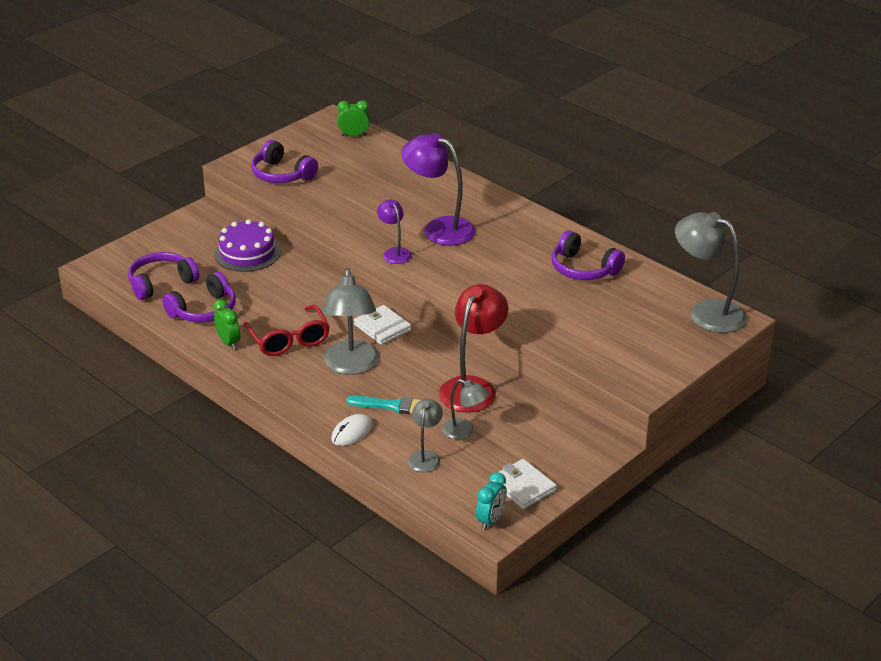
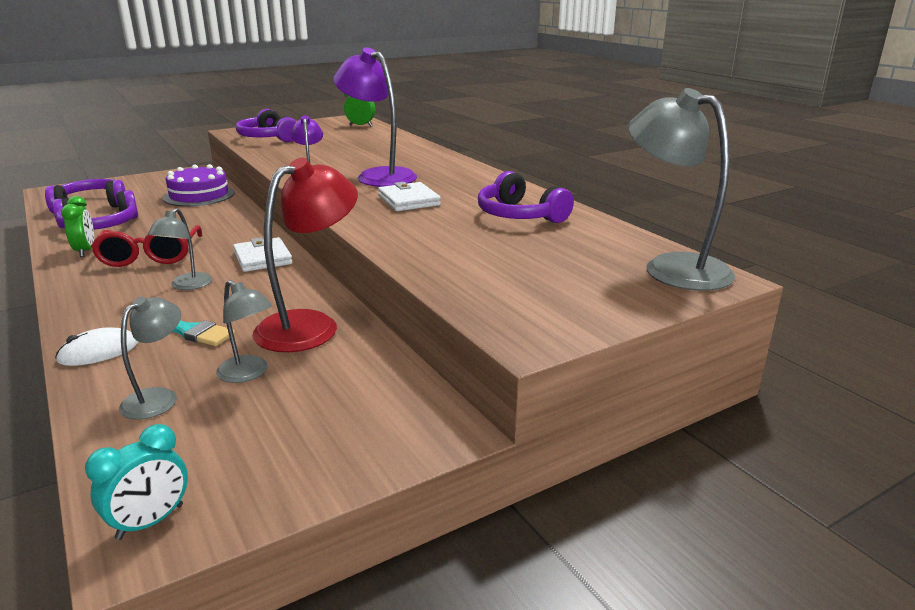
camera: 15 degrees right, 10 degrees down
grey lamp [322,268,379,375] -> grey lamp [148,208,212,290], size x0.54
white wallet [490,459,557,509] -> white wallet moved to [378,182,441,211]

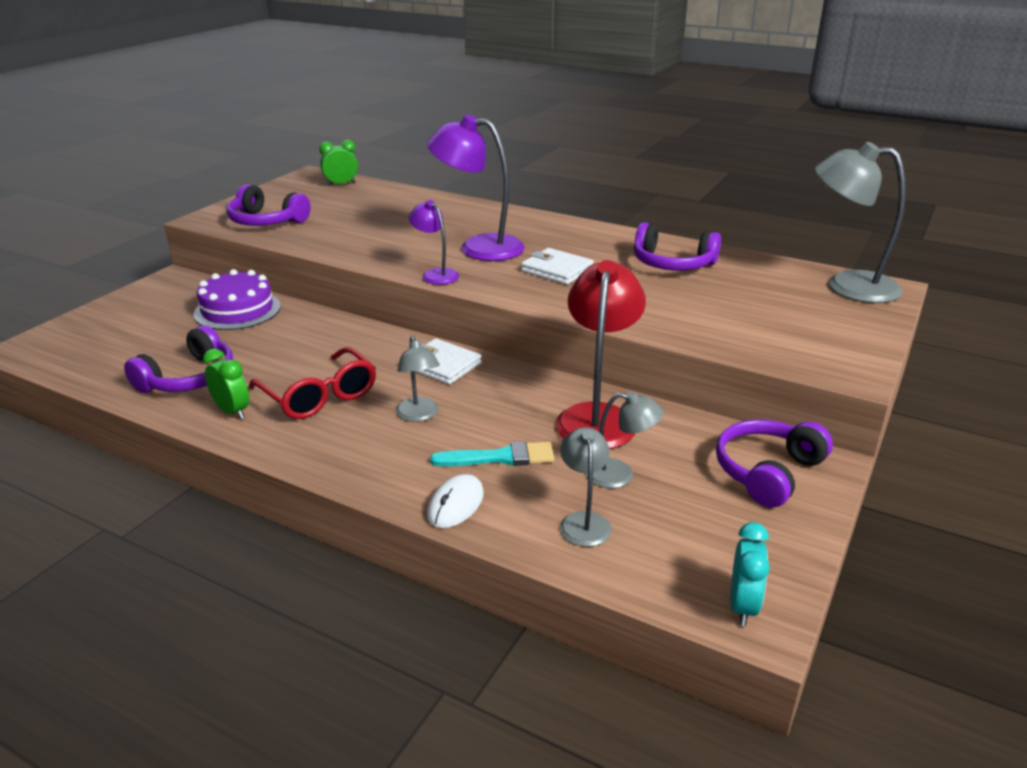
camera: 30 degrees left, 5 degrees up
purple headphones [45,179,126,213] -> purple headphones moved to [716,419,833,508]

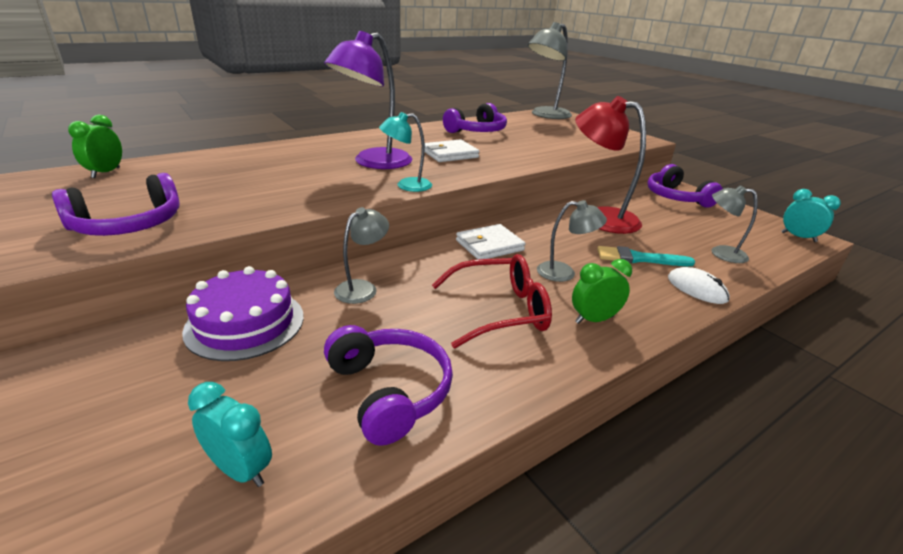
camera: 65 degrees left, 0 degrees up
green clock [203,349,249,419] -> green clock moved to [572,259,632,324]
purple lamp [409,200,459,285] -> turquoise lamp [379,112,432,192]
turquoise brush [430,441,554,466] -> turquoise brush turned 105 degrees counterclockwise [597,246,695,266]
grey lamp [586,391,664,488] -> grey lamp moved to [334,207,389,304]
none -> turquoise clock [188,382,272,487]

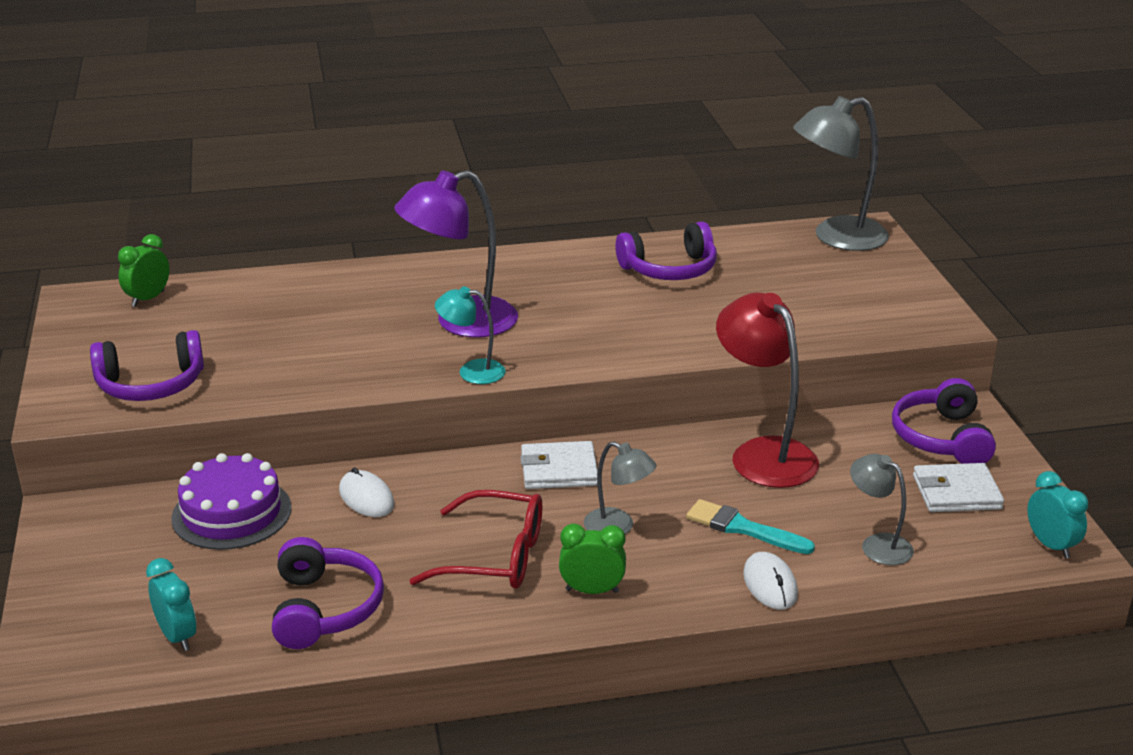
camera: 25 degrees right, 0 degrees up
grey lamp [334,207,389,304] -> white mouse [339,468,395,517]
white wallet [425,139,479,162] -> white wallet moved to [913,463,1004,512]

